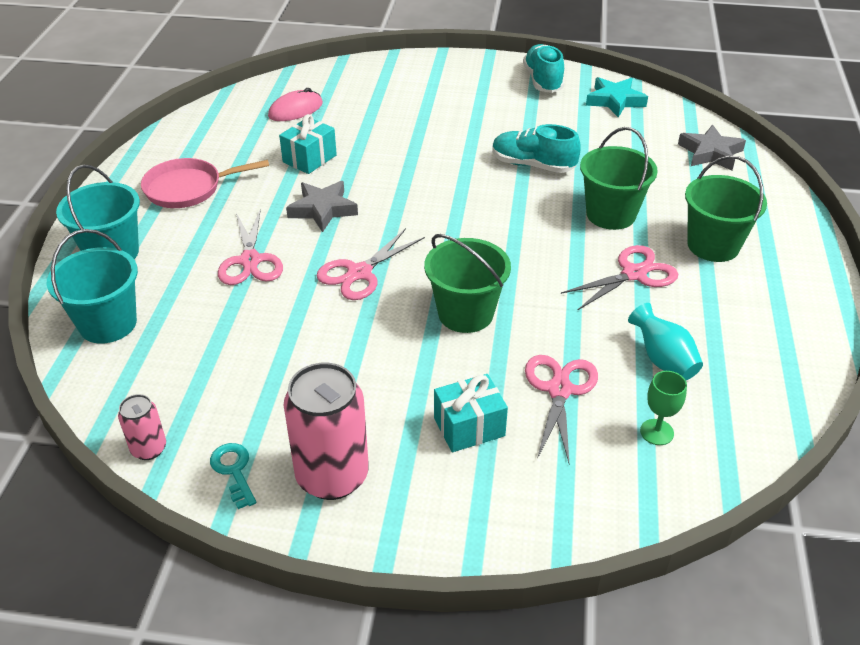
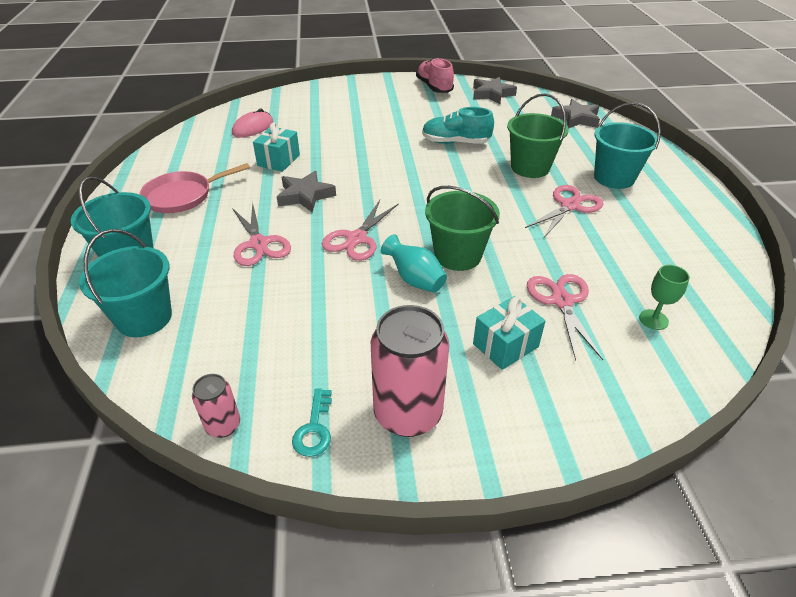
camera: 15 degrees left, 0 degrees up
turquoise key [210,443,256,509] -> turquoise key turned 135 degrees counterclockwise [292,388,332,457]
turquoise shoe [523,44,564,93] -> pink shoe [416,58,454,93]
turquoise star [586,77,648,117] -> grey star [473,77,517,104]
turquoise vase [628,303,703,380] -> turquoise vase moved to [381,234,447,293]
green bucket [685,156,767,262] -> turquoise bucket [594,102,661,189]

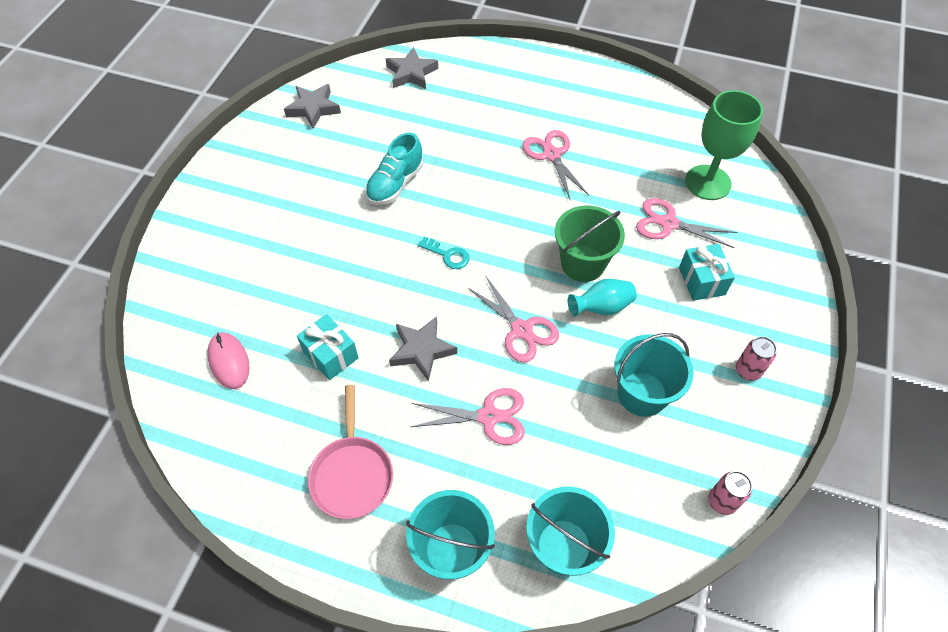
camera: 65 degrees left, 15 degrees up
turquoise key [292,388,332,457] -> turquoise key moved to [418,237,470,269]
pink can [371,305,449,437] -> pink can [736,337,777,381], size x0.51
pink shoe [416,58,454,93] -> none
green bucket [507,94,569,178] -> none
turquoise bucket [594,102,661,189] -> turquoise bucket moved to [614,333,694,417]
green goblet [639,265,690,330] -> green goblet [685,90,763,200], size x2.10

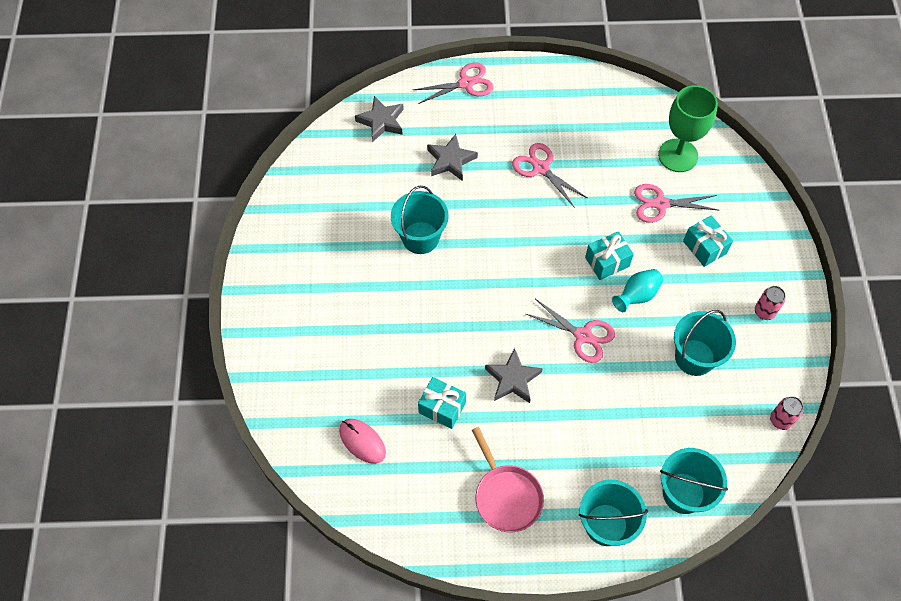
camera: 20 degrees left, 5 degrees up
grey star [284,84,341,129] -> grey star moved to [427,134,478,181]
turquoise shoe [365,132,423,205] -> turquoise bucket [391,186,449,254]
pink scissors [411,388,525,445] -> pink scissors moved to [413,63,494,104]
turquoise key [418,237,470,269] -> none
green bucket [555,206,625,282] -> turquoise gift [585,231,634,280]

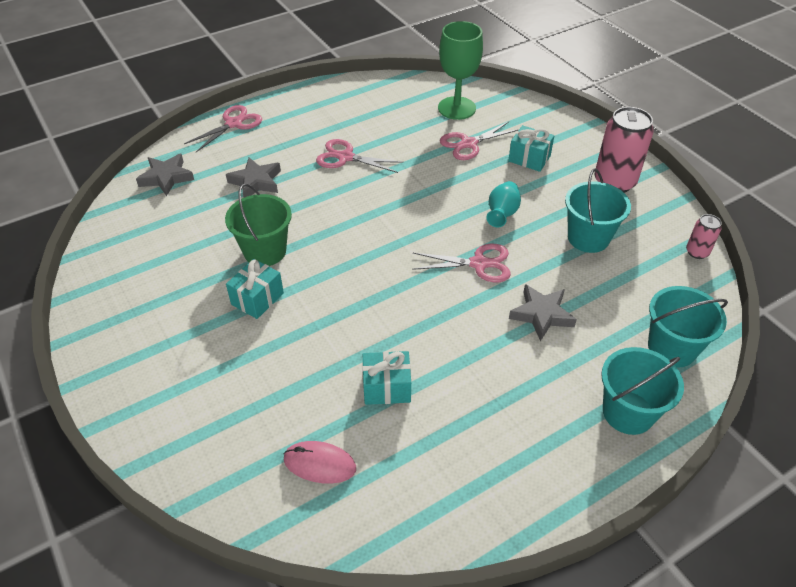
camera: 30 degrees left, 15 degrees down
turquoise bucket [391,186,449,254] -> green bucket [225,183,292,266]
pink pan [472,427,544,532] -> none
grey star [485,348,543,403] -> grey star moved to [509,284,577,341]
turquoise gift [585,231,634,280] -> turquoise gift moved to [226,259,284,319]
pink can [755,286,786,320] -> pink can [595,107,654,193], size x1.98

